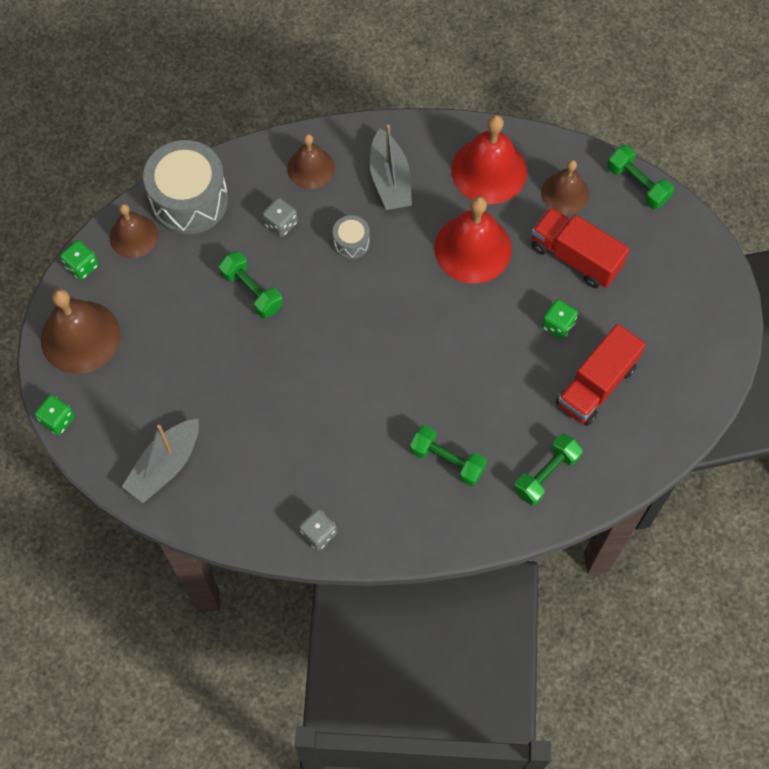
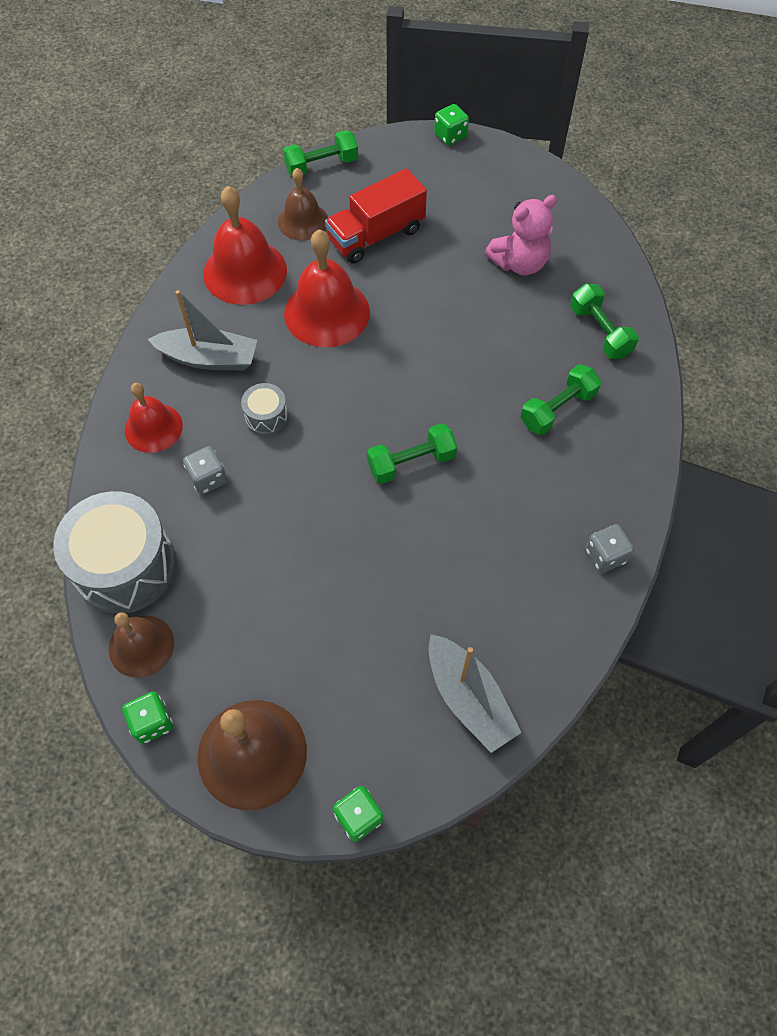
camera: 70 degrees left, 5 degrees down
green dumbbell [219,251,283,318] -> green dumbbell moved to [367,423,457,484]
brown bell [287,134,335,189] -> red bell [125,383,183,453]
green dice [541,299,578,339] -> green dice moved to [434,104,469,146]
red truck [556,324,646,426] -> pink teddy bear [485,195,557,275]

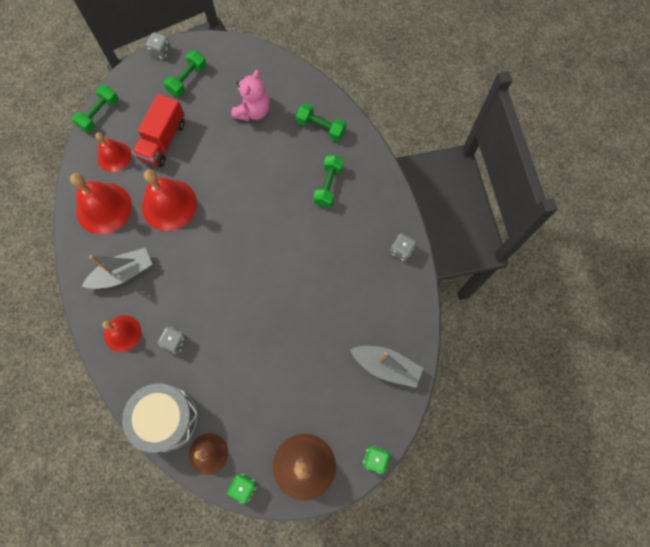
camera: 35 degrees left, 10 degrees up
grey drum [241,383,288,436] -> none
brown bell [278,168,328,241] -> red bell [95,132,131,172]
green dumbbell [367,423,457,484] -> green dumbbell moved to [164,51,206,97]
green dice [434,104,469,146] -> grey dice [146,33,171,60]

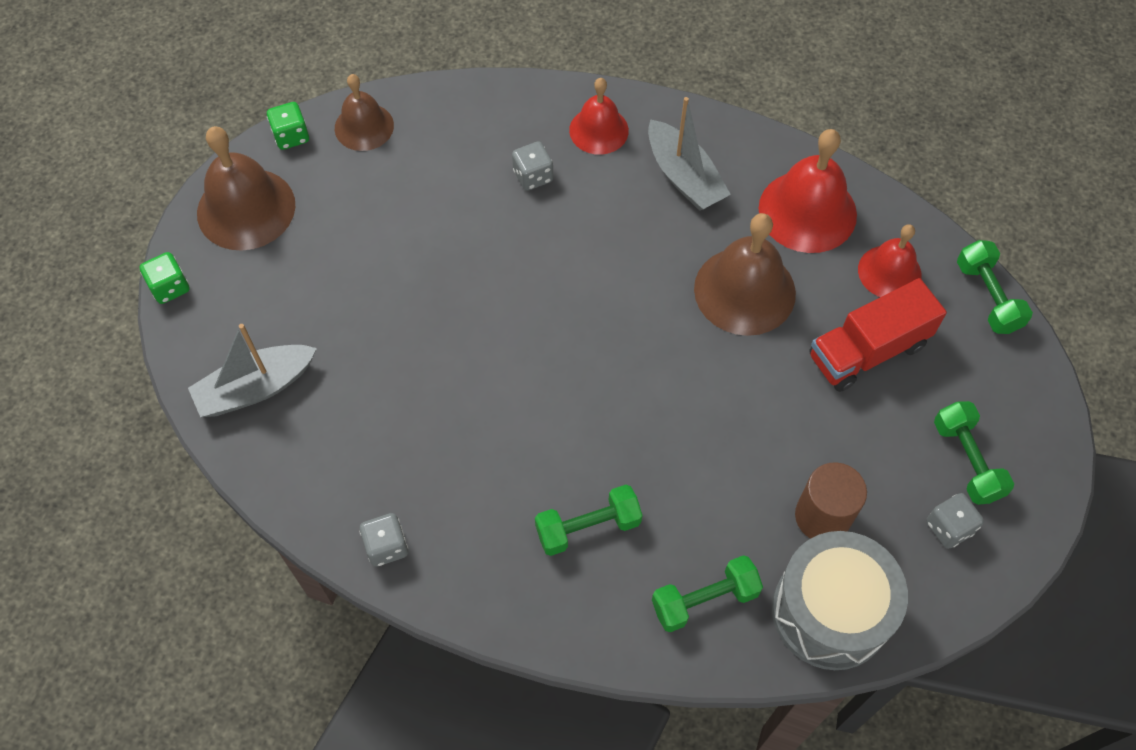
camera: 130 degrees right, 10 degrees down
grey boat [82,248,152,289] -> grey boat turned 45 degrees counterclockwise [648,97,731,211]
grey drum [122,383,199,452] -> grey drum moved to [772,531,908,670]
red truck [132,94,185,167] -> red truck turned 90 degrees counterclockwise [809,278,947,392]
red bell [142,169,197,231] -> brown bell [694,213,796,336]
grey dice [146,33,171,60] -> grey dice moved to [926,493,984,549]
pink teddy bear [231,69,270,121] -> brown cylinder [795,462,867,539]
green dumbbell [313,155,344,207] -> green dumbbell turned 75 degrees counterclockwise [535,485,643,556]

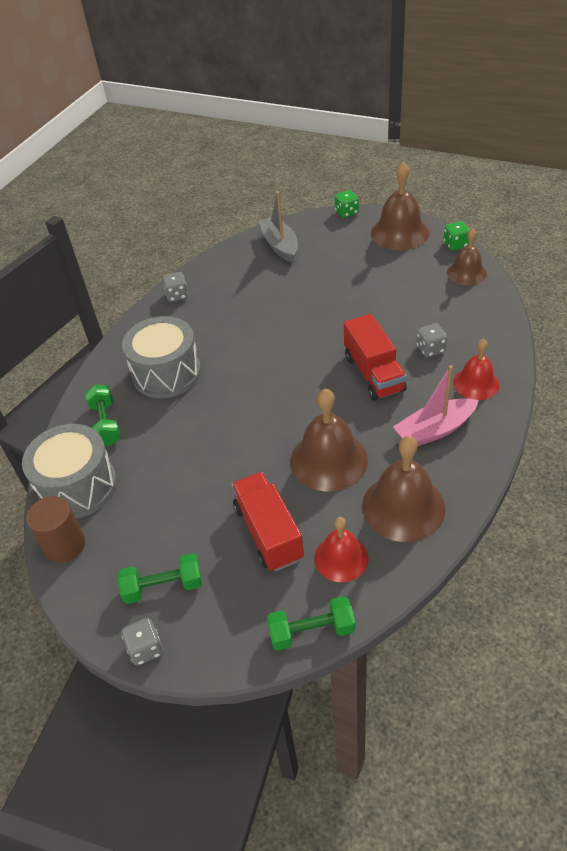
camera: 100 degrees right, 15 degrees down
green dumbbell [535,485,643,556] -> grey drum [122,316,201,398]
grey boat [648,97,731,211] -> pink boat [393,365,479,446]
red bell [758,129,857,253] -> brown bell [362,436,446,542]
brown cylinder [795,462,867,539] -> brown cylinder moved to [26,496,85,562]
grey dice [926,493,984,549] -> grey dice moved to [122,618,163,666]
none -> red truck [344,314,407,401]

